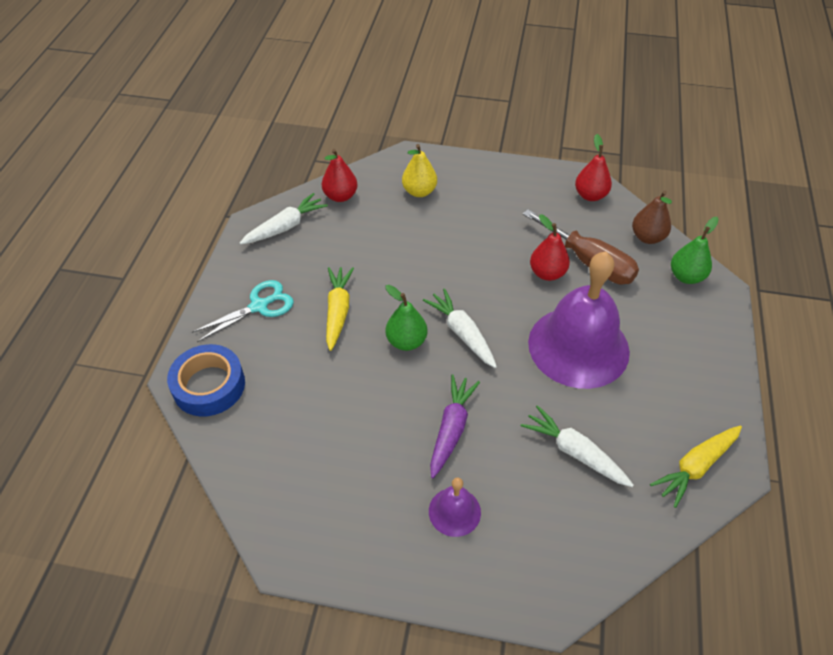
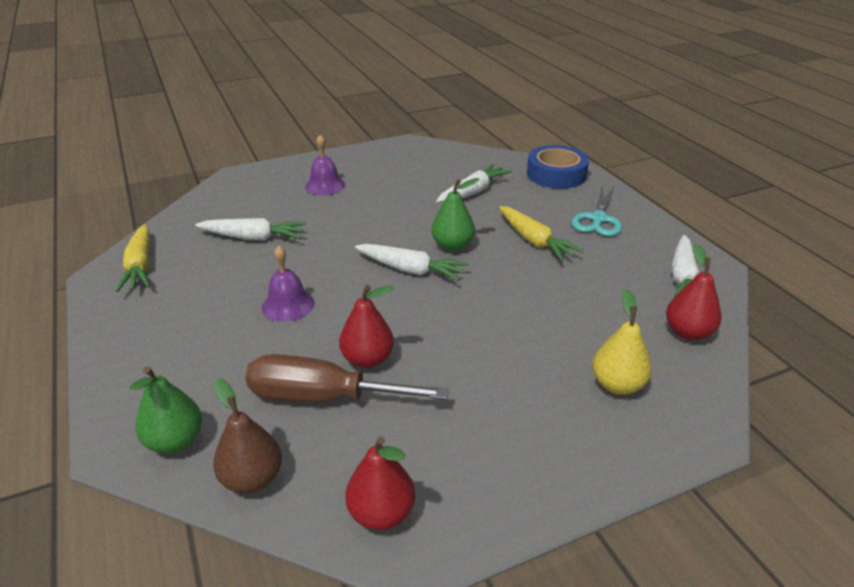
camera: 145 degrees right, 15 degrees down
purple carrot [430,374,480,478] -> none
purple bell [528,252,630,389] -> purple bell [262,246,314,322], size x0.45
yellow carrot [650,425,742,508] -> yellow carrot turned 150 degrees clockwise [116,224,150,292]
none -> white carrot [436,164,512,203]

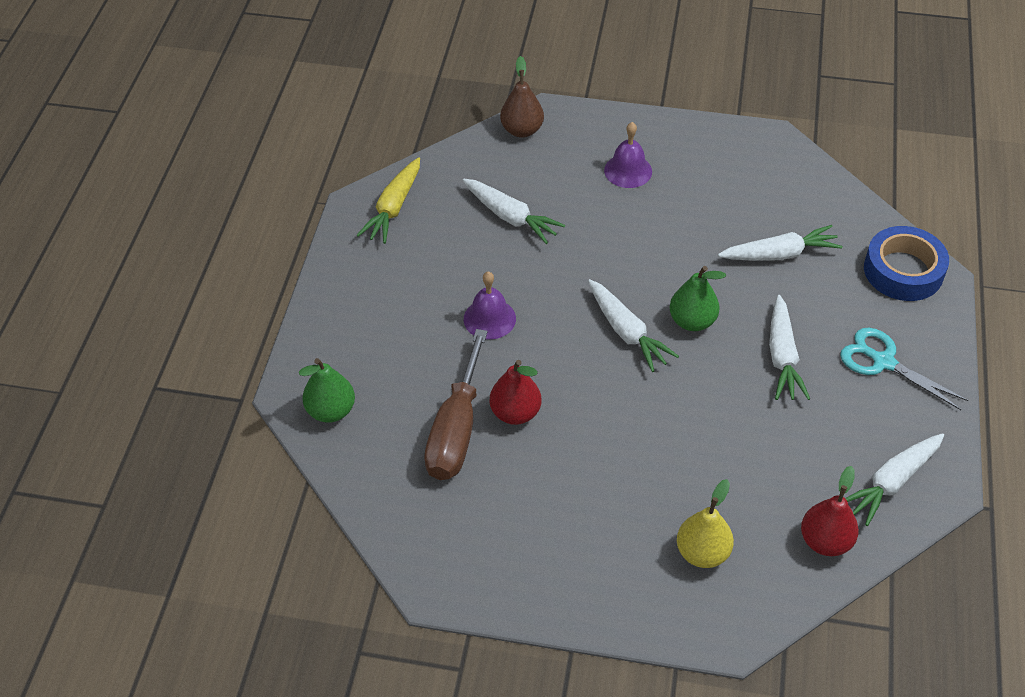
camera: 35 degrees right, 15 degrees up
brown pear [213,378,282,494] -> brown pear moved to [500,56,544,137]
brown screwdriver [245,354,449,402] -> brown screwdriver turned 120 degrees counterclockwise [424,329,488,480]
red pear [345,436,415,530] -> none
yellow carrot [499,206,584,261] -> white carrot [769,295,810,400]
turquoise scissors [572,186,622,236] -> turquoise scissors turned 75 degrees clockwise [840,328,969,410]

